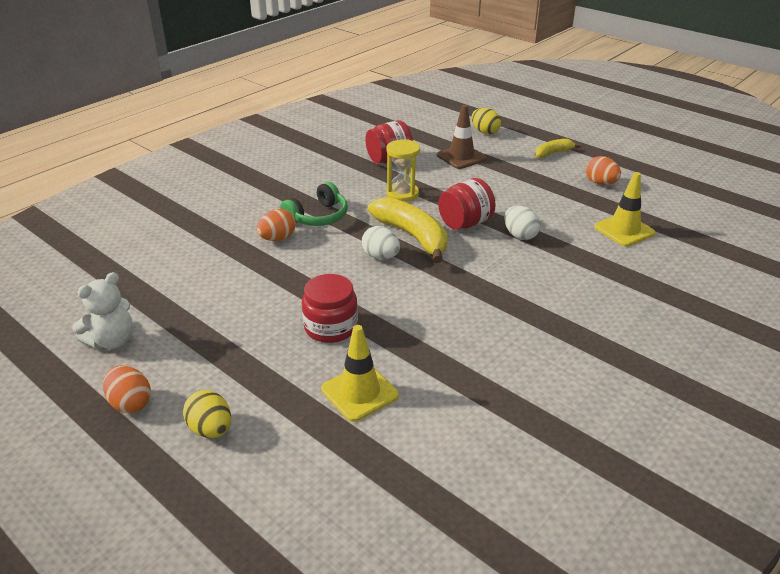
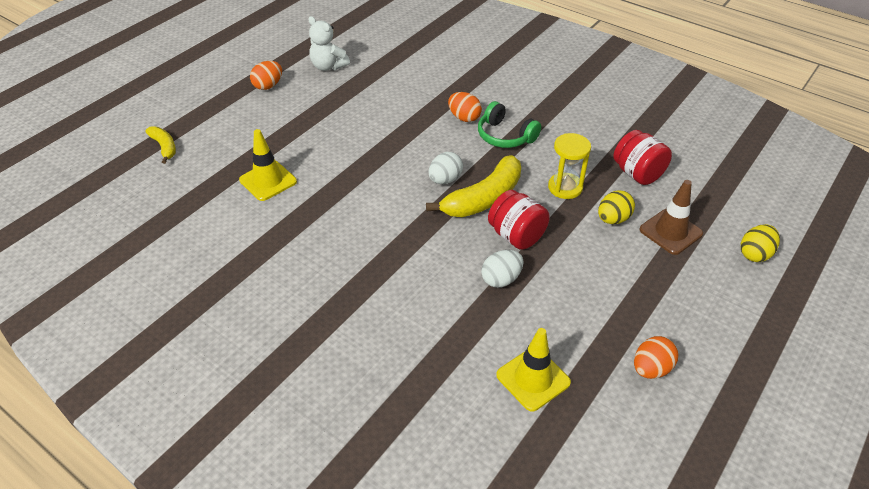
camera: 85 degrees right, 10 degrees up
yellow egg [183,390,231,438] -> yellow egg moved to [598,190,635,224]
red jar [302,274,358,343] -> none
yellow banana [535,139,581,158] -> yellow banana moved to [145,126,176,164]

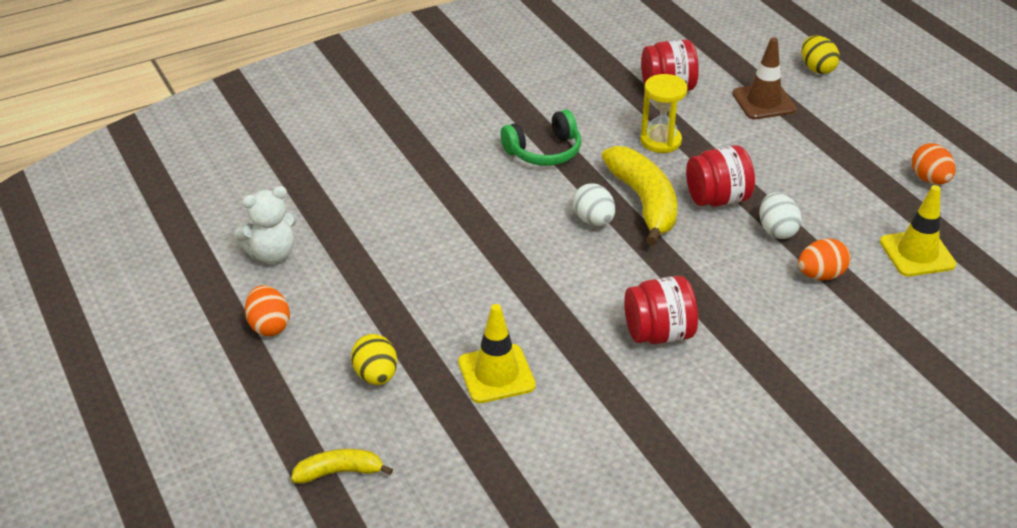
camera: 65 degrees left, 5 degrees down
orange egg [448,92,482,122] -> orange egg moved to [798,238,850,280]
yellow egg [598,190,635,224] -> yellow egg moved to [351,334,397,385]
none -> red jar [624,276,698,344]

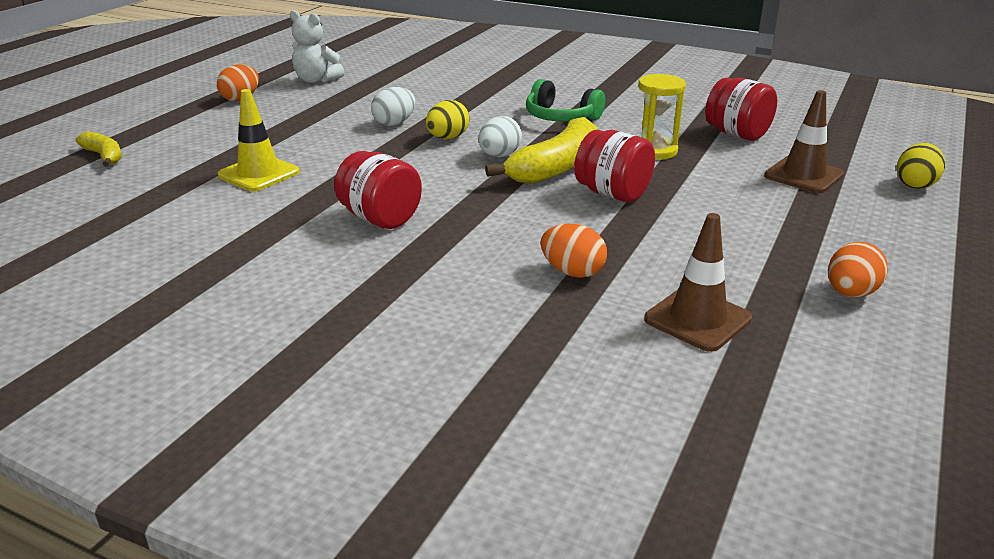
camera: 55 degrees right, 10 degrees down
yellow egg [351,334,397,385] -> yellow egg moved to [426,100,470,139]
white egg [759,192,802,239] -> white egg moved to [371,87,415,126]
yellow traffic cone [880,185,957,276] -> brown traffic cone [644,213,752,352]

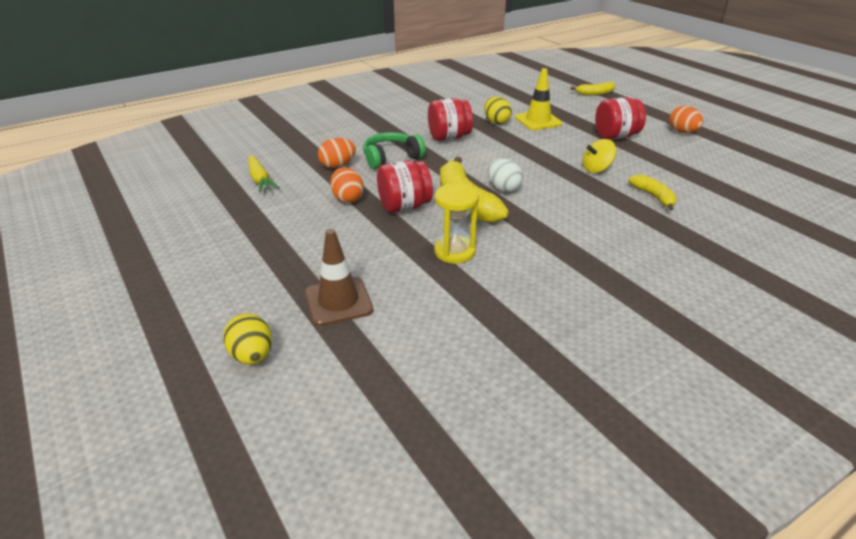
camera: 120 degrees right, 5 degrees up
white teddy bear [290,10,344,83] -> none
white egg [371,87,415,126] -> yellow spinning top [583,139,616,173]
yellow egg [426,100,470,139] -> yellow egg moved to [484,97,512,124]
green headphones [526,79,605,122] -> green headphones moved to [363,132,426,169]
brown traffic cone [644,213,752,352] -> yellow carrot [249,155,280,193]
red jar [705,78,777,141] -> red jar moved to [595,97,646,139]
orange egg [828,242,888,298] -> orange egg moved to [330,167,364,203]
none -> yellow banana [628,175,676,211]

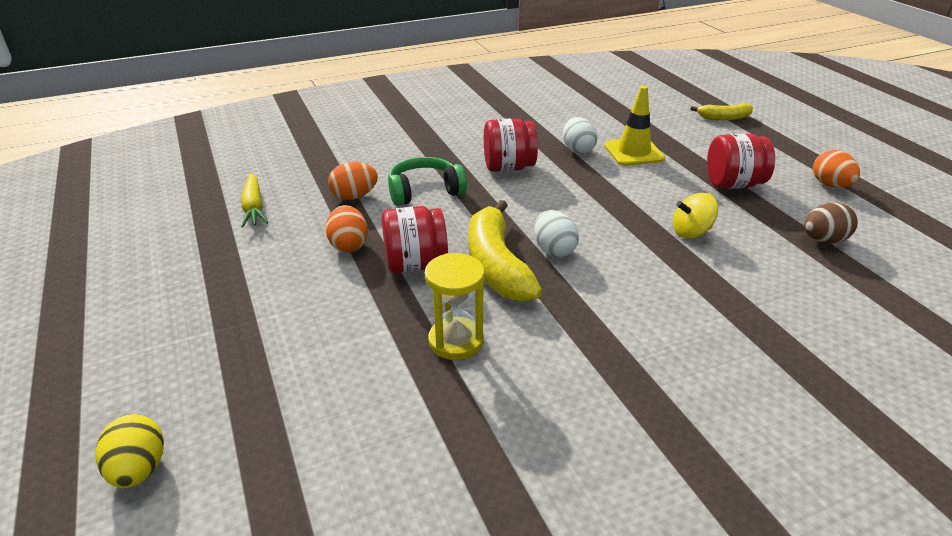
camera: 10 degrees right, 0 degrees up
brown traffic cone [305,229,373,326] -> none
yellow egg [484,97,512,124] -> white egg [563,117,598,154]
yellow banana [628,175,676,211] -> none
none -> brown egg [804,202,858,244]

